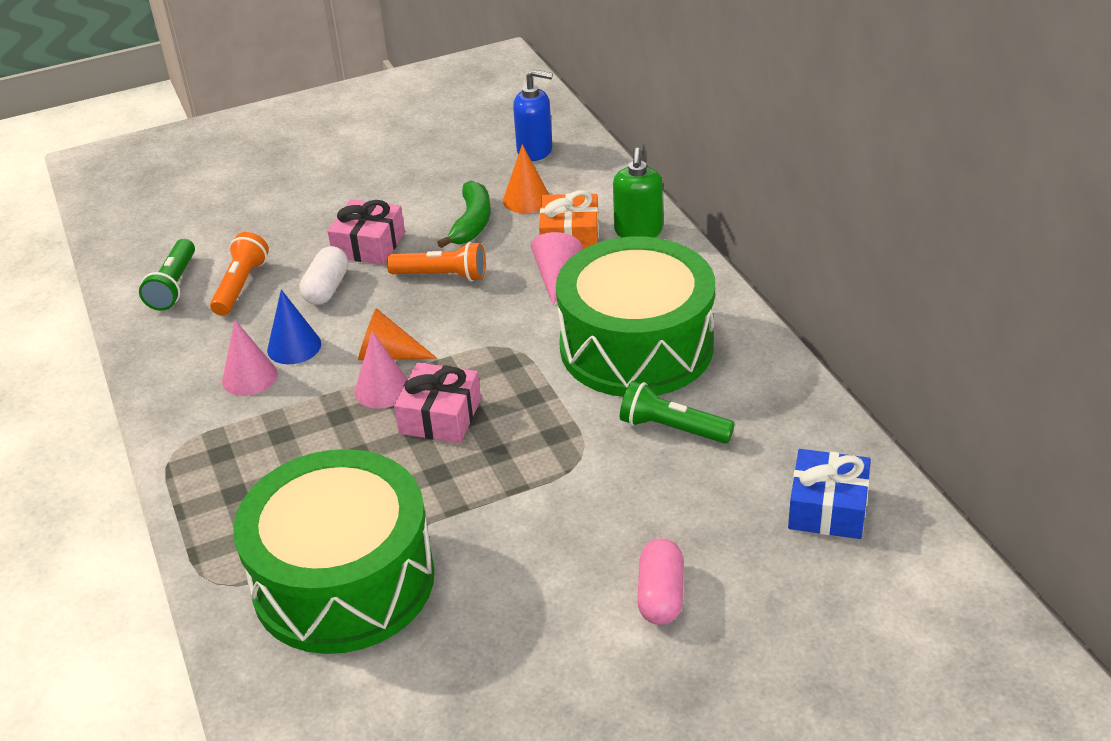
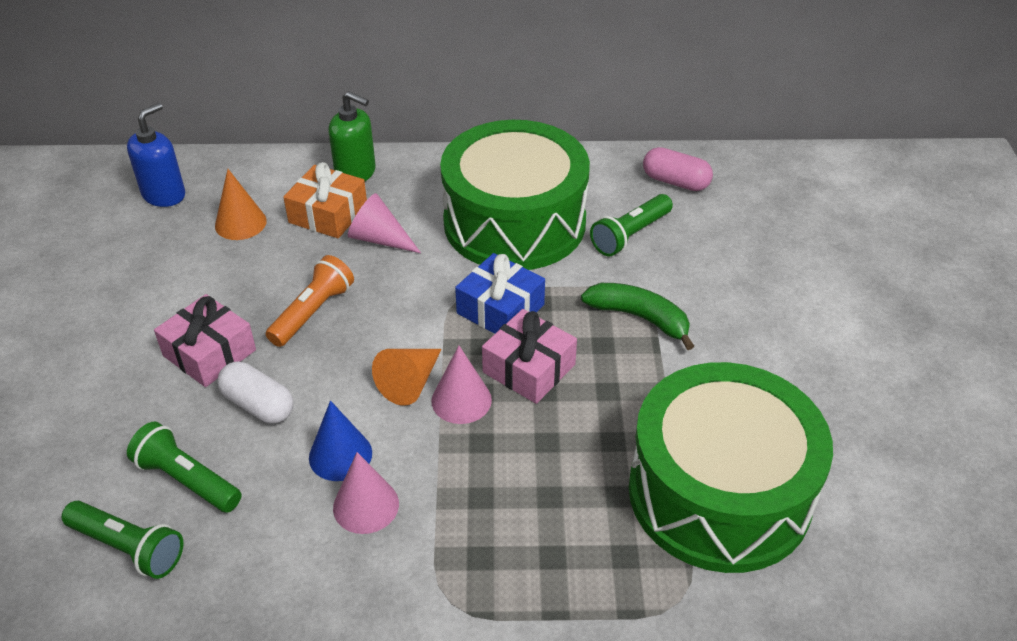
camera: 70 degrees left, 5 degrees up
orange flashlight [210,232,269,316] -> green flashlight [127,422,242,513]
green banana [437,180,491,248] -> green banana moved to [581,283,694,350]
pink capsule [637,538,684,625] -> pink capsule moved to [643,147,713,191]
blue gift [788,449,871,539] -> blue gift moved to [455,253,545,334]

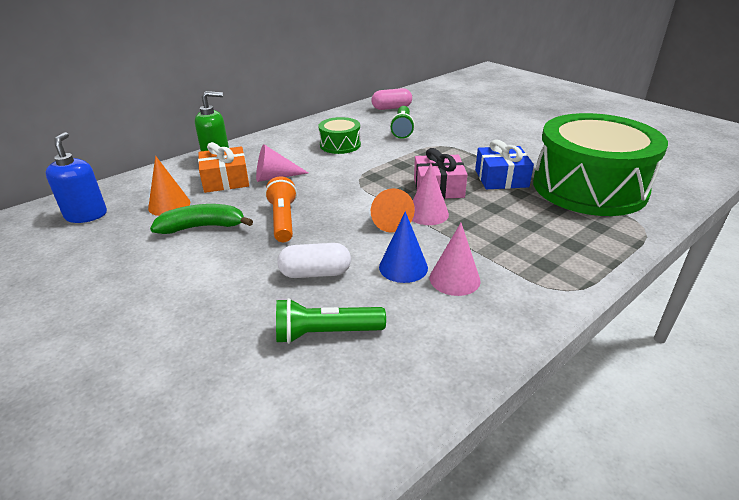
camera: 40 degrees left, 10 degrees down
green flashlight [62,501,184,579] -> none
pink gift [154,294,256,387] -> none
green drum [440,120,590,270] -> green drum [318,117,361,154], size x0.44
blue gift [455,253,545,334] -> blue gift moved to [475,140,534,189]
green banana [581,283,694,350] -> green banana moved to [150,204,253,234]

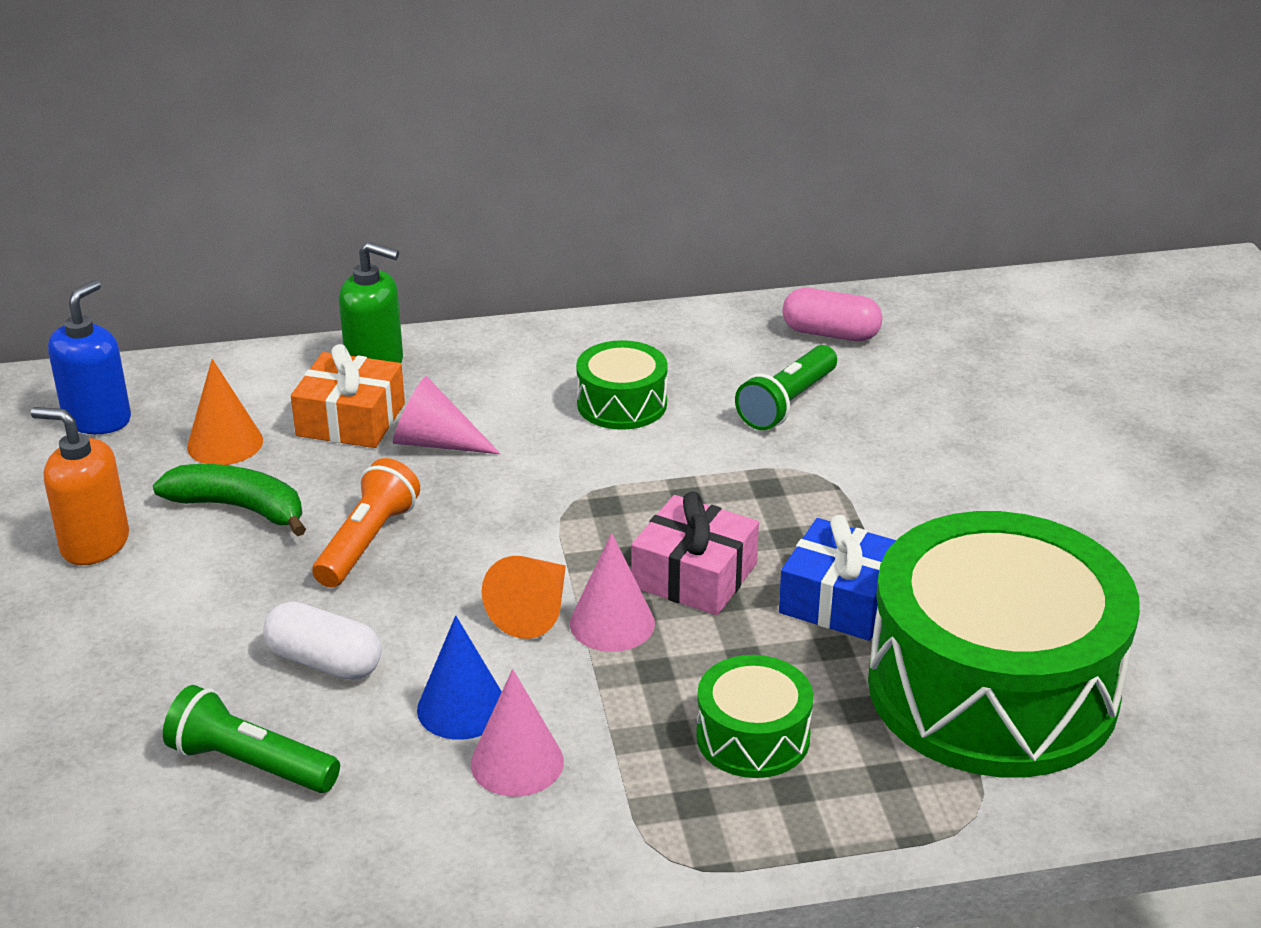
camera: 30 degrees right, 0 degrees up
none -> orange soap dispenser [31,407,129,565]
none -> green drum [696,655,813,778]

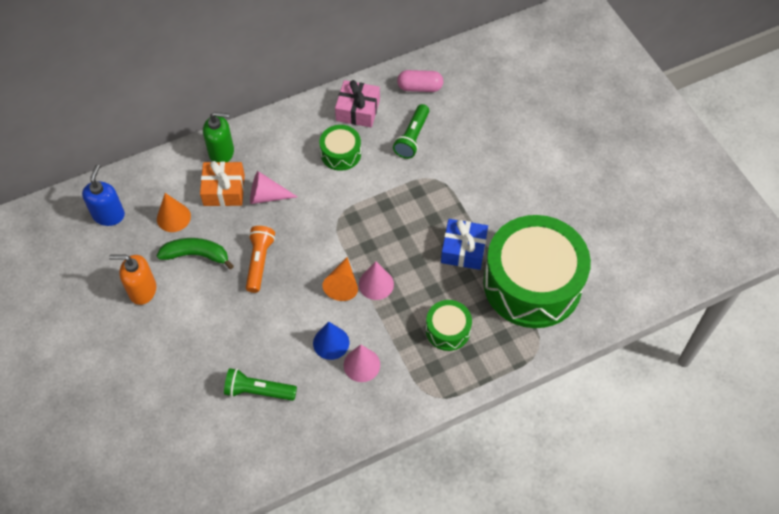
camera: 15 degrees left, 25 degrees up
white capsule [263,601,381,680] -> none
pink gift [632,491,759,615] -> pink gift moved to [335,80,380,128]

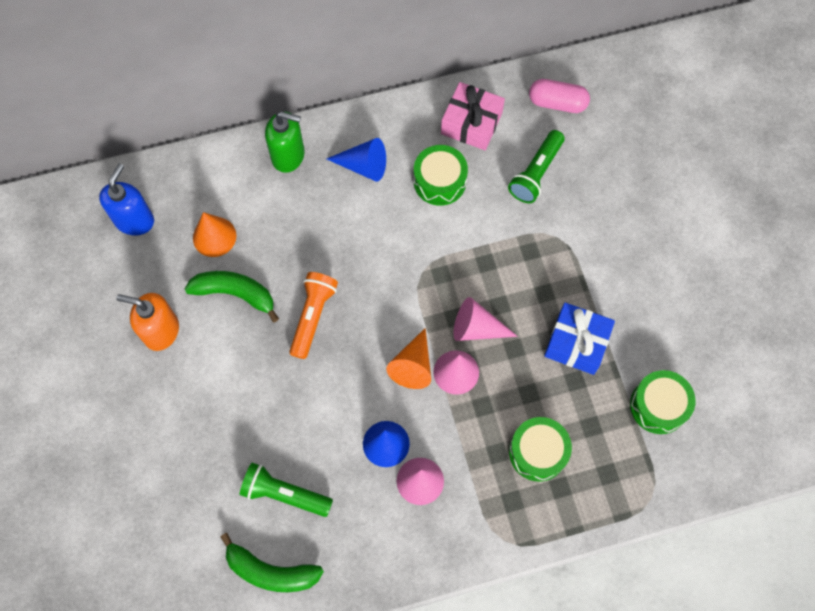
camera: 10 degrees right, 10 degrees up
orange gift [200,161,245,206] -> none
pink cone [250,171,298,204] -> pink cone moved to [454,297,518,341]
green drum [483,215,591,328] -> green drum [630,370,696,434], size x0.44
none -> green banana [220,533,324,592]
none -> blue cone [327,138,386,182]

